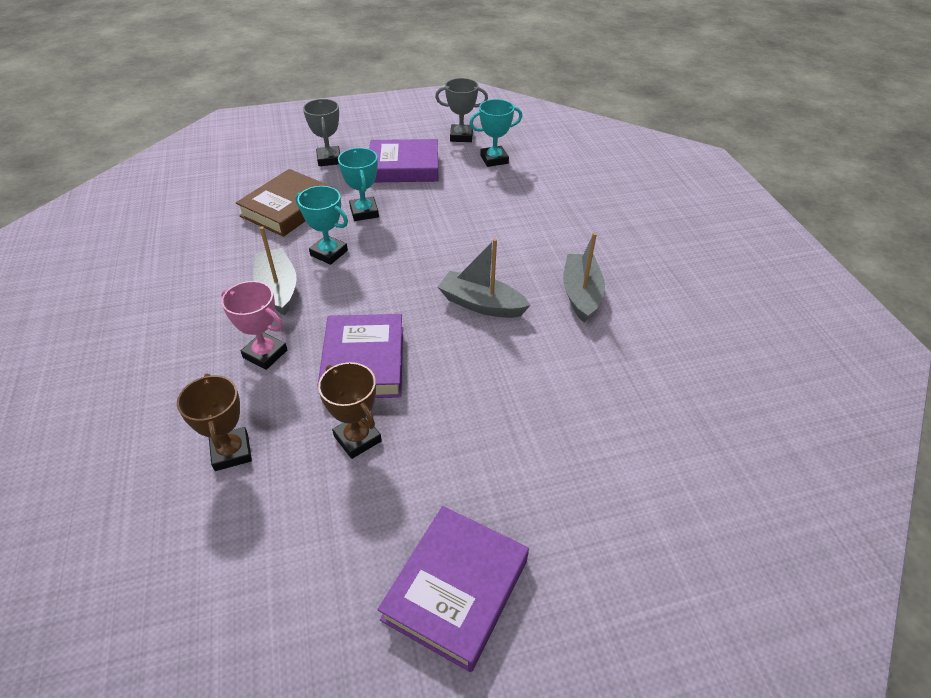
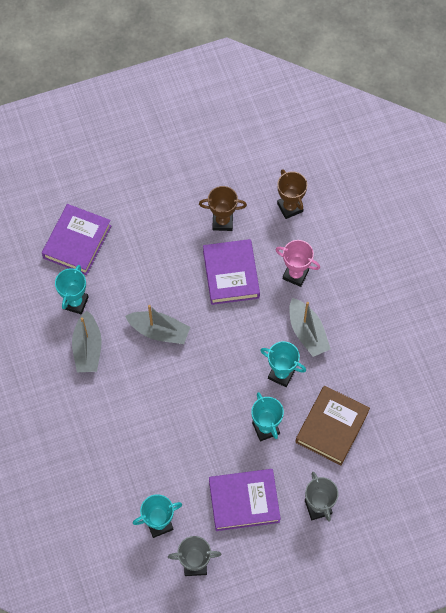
camera: 175 degrees right, 20 degrees up
brown trophy [318,362,382,459] -> brown trophy turned 45 degrees counterclockwise [199,186,247,231]
purple book [377,506,529,672] -> purple book moved to [42,204,111,275]
none -> turquoise trophy [55,265,89,314]

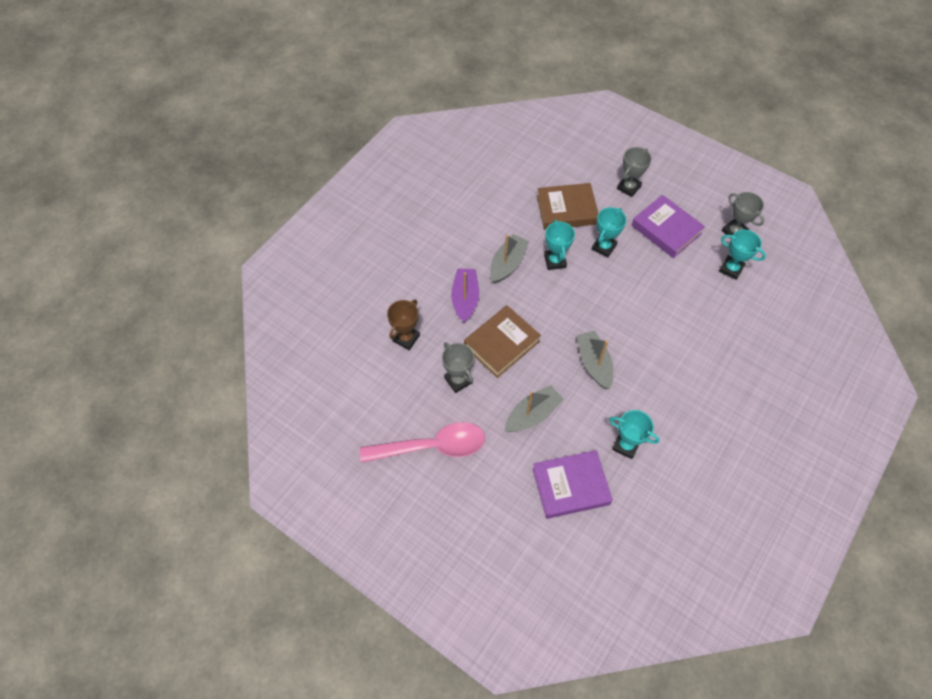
camera: 125 degrees left, 5 degrees down
turquoise trophy [55,265,89,314] -> turquoise trophy turned 45 degrees clockwise [609,410,660,459]
grey boat [72,310,102,372] -> grey boat moved to [505,385,564,432]
brown trophy [199,186,247,231] -> grey trophy [442,342,474,393]
purple book [203,239,260,305] -> brown book [464,305,541,378]
pink trophy [275,240,320,287] -> purple boat [451,269,479,323]
none -> pink spoon [360,422,485,463]

